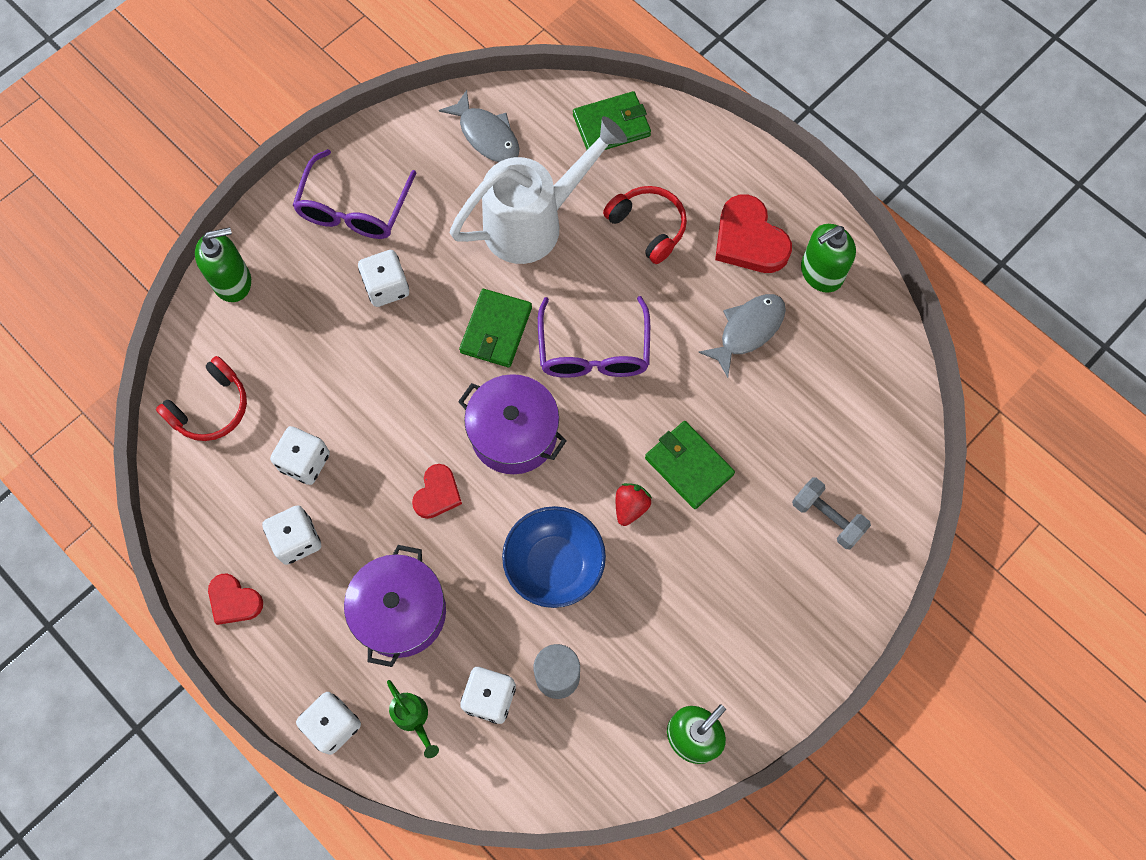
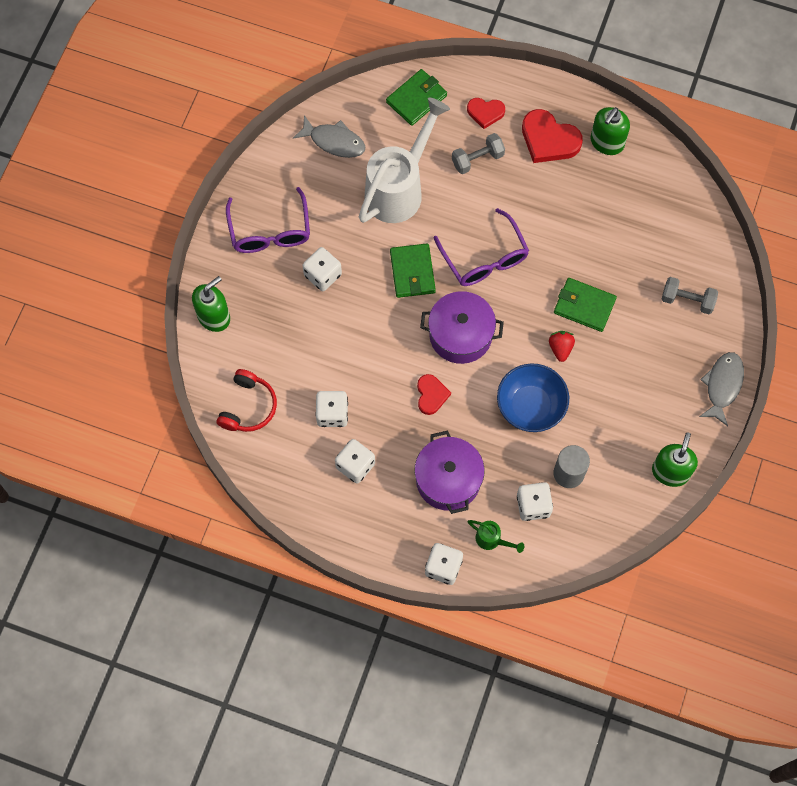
camera: 25 degrees left, 0 degrees up
red heart [208,574,263,625] -> red heart moved to [467,98,505,129]
red headphones [603,186,687,264] -> grey dumbbell [452,133,505,174]
grey fish [698,294,786,378] -> grey fish moved to [699,352,744,426]

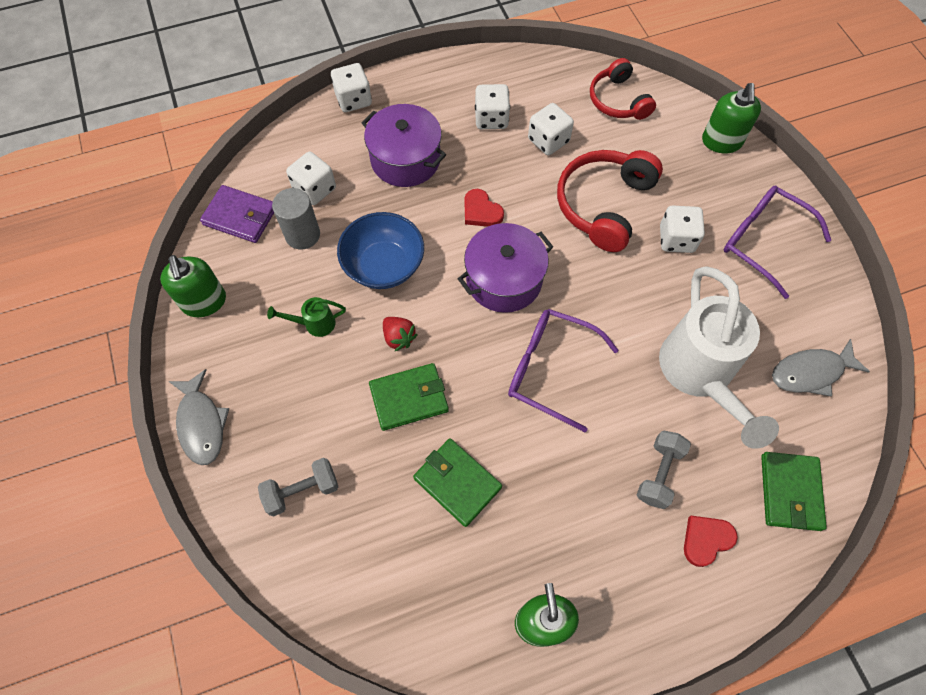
camera: 140 degrees right, 5 degrees down
green wallet [390,244,436,298] -> green wallet moved to [413,438,502,527]
green watering can [467,520,524,553] -> green watering can moved to [267,297,346,337]
red heart [522,109,583,163] -> none
none -> purple wallet [200,185,274,243]
none -> red headphones [557,150,663,252]

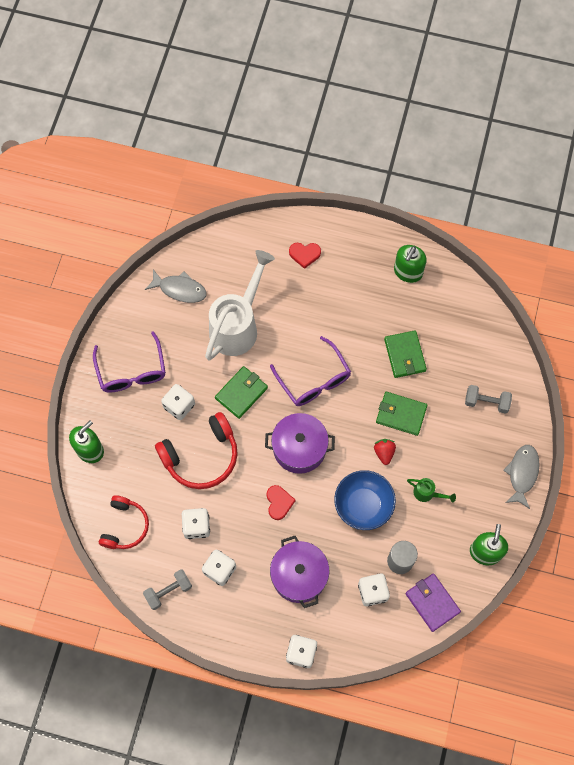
camera: 145 degrees left, 5 degrees up
grey dumbbell [637,431,691,509] -> grey dumbbell moved to [143,569,192,610]
green wallet [761,452,827,531] -> green wallet moved to [215,366,268,419]

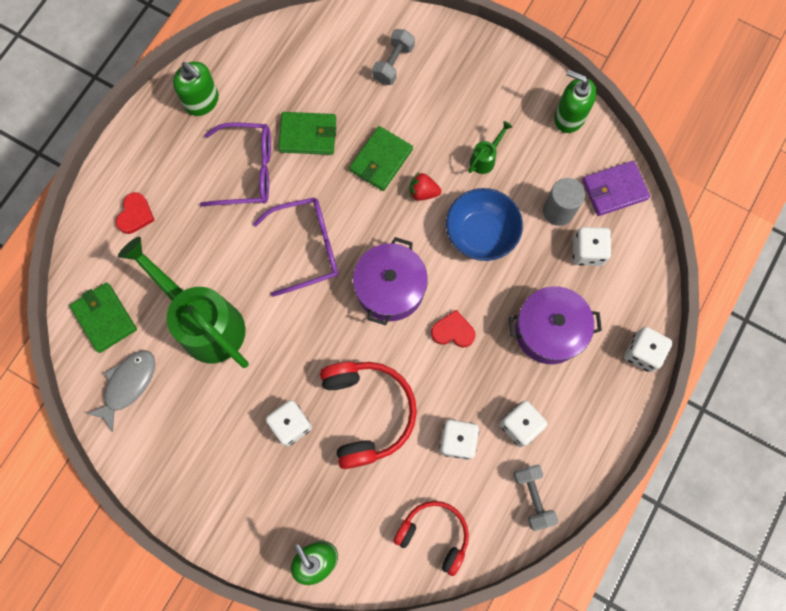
camera: 75 degrees left, 5 degrees up
purple glasses [93,331,166,393] -> purple glasses moved to [200,122,271,207]
white watering can [205,250,275,360] -> green watering can [118,237,249,368]
green wallet [215,366,268,419] -> green wallet moved to [70,283,137,353]
grey fish [503,445,540,509] -> none

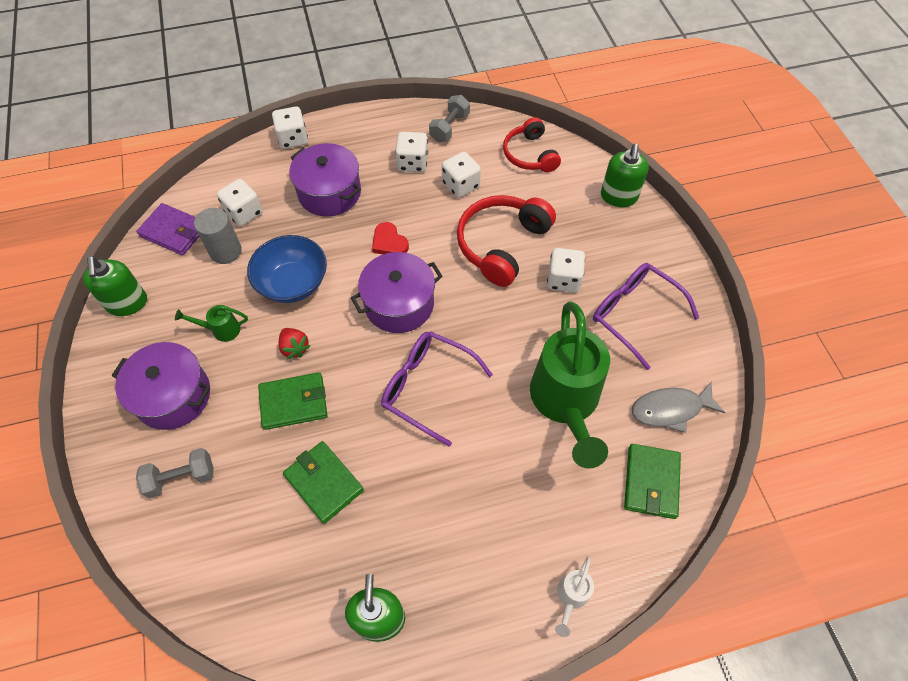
camera: 135 degrees left, 15 degrees down
red heart [116,192,155,234] -> none
purple glasses [200,122,271,207] -> purple glasses moved to [593,263,699,370]
none -> purple pot [112,342,210,430]
none -> white watering can [555,556,594,637]

